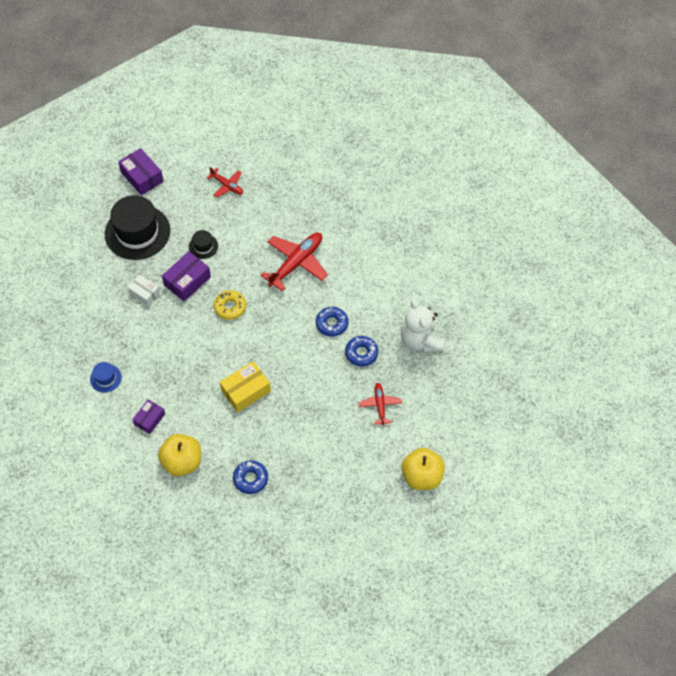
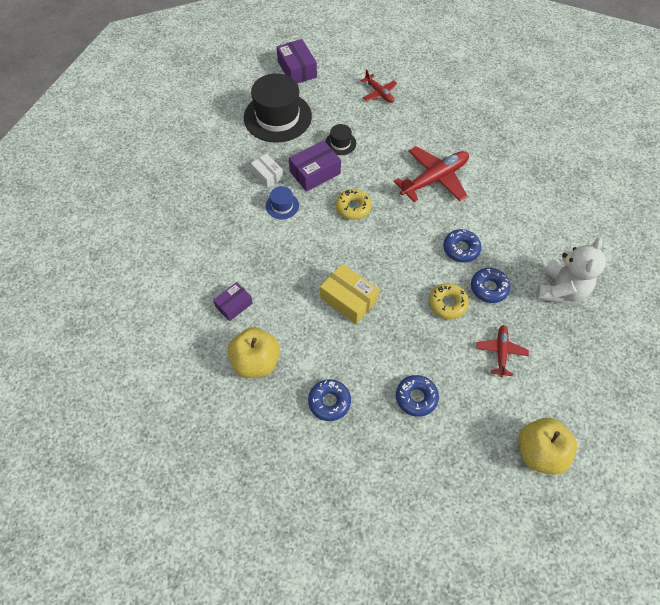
camera: 15 degrees right, 0 degrees up
blue hat [90,362,122,393] -> blue hat moved to [266,186,299,219]
yellow box [220,361,271,413] -> yellow box turned 60 degrees clockwise [320,264,379,324]
white teddy bear [401,299,444,353] -> white teddy bear turned 150 degrees counterclockwise [536,237,606,303]
none -> blue donut [396,375,439,417]
none -> yellow donut [429,283,469,319]

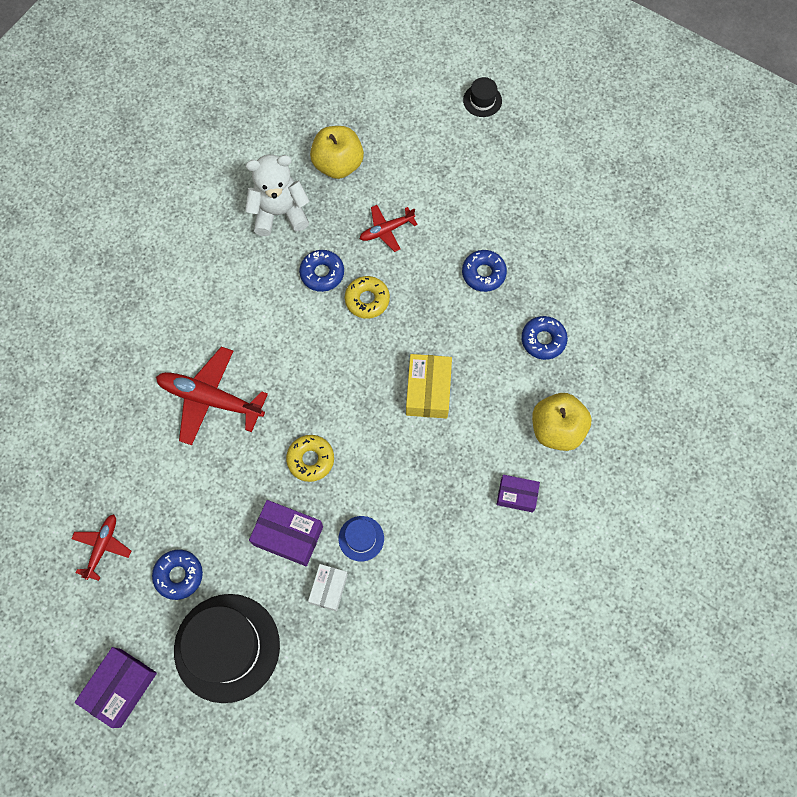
camera: 125 degrees left, 10 degrees up
black hat [325,124,356,155] -> black hat moved to [463,77,502,117]
blue donut [443,229,481,262] -> blue donut moved to [152,549,203,600]
yellow apple [519,418,577,475] -> yellow apple moved to [310,126,364,179]

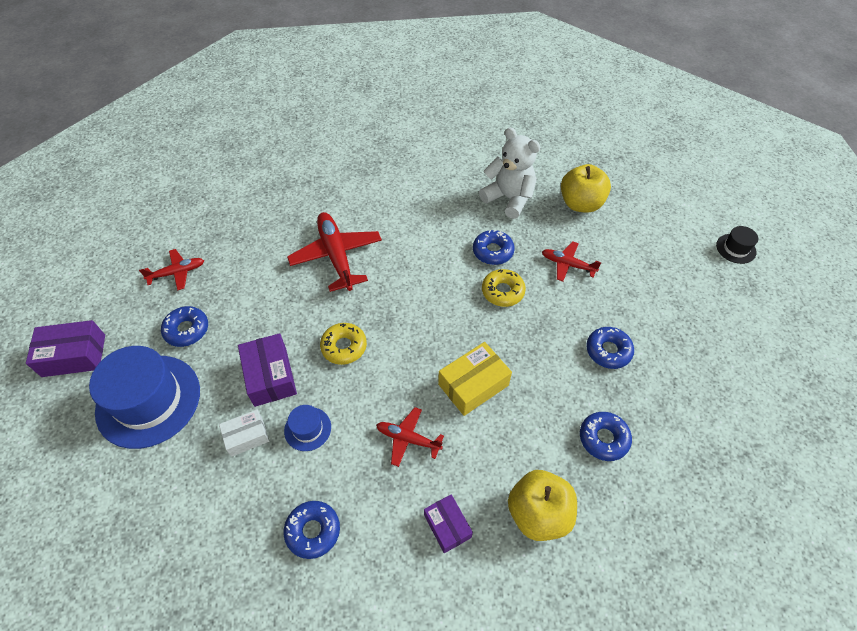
camera: 50 degrees right, 15 degrees down
black hat [174,594,280,703] -> blue hat [89,346,200,449]
none -> blue donut [284,501,340,559]
none -> red plane [376,407,444,467]

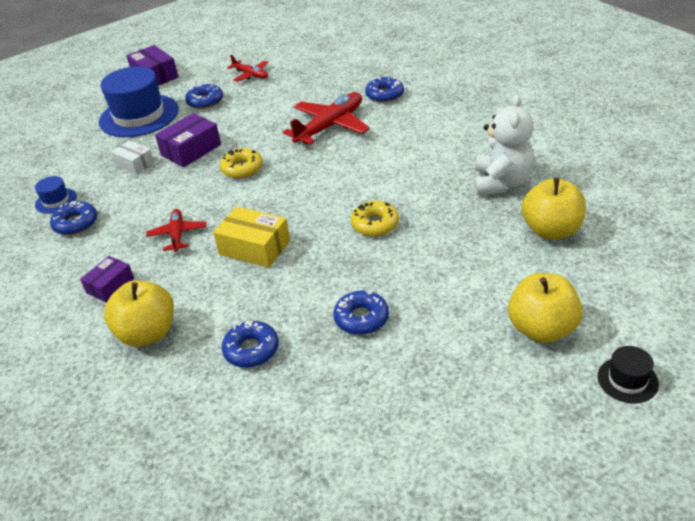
camera: 65 degrees right, 15 degrees down
blue hat [284,405,331,451] -> blue hat moved to [35,176,77,214]
blue donut [473,230,515,265] -> blue donut moved to [365,77,404,103]
red plane [542,241,601,282] -> none
none -> yellow apple [508,273,583,343]

